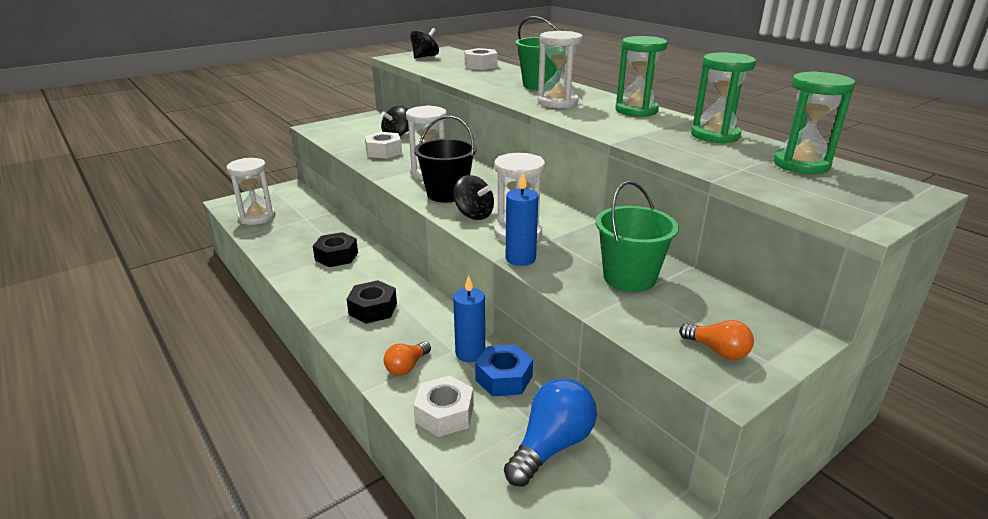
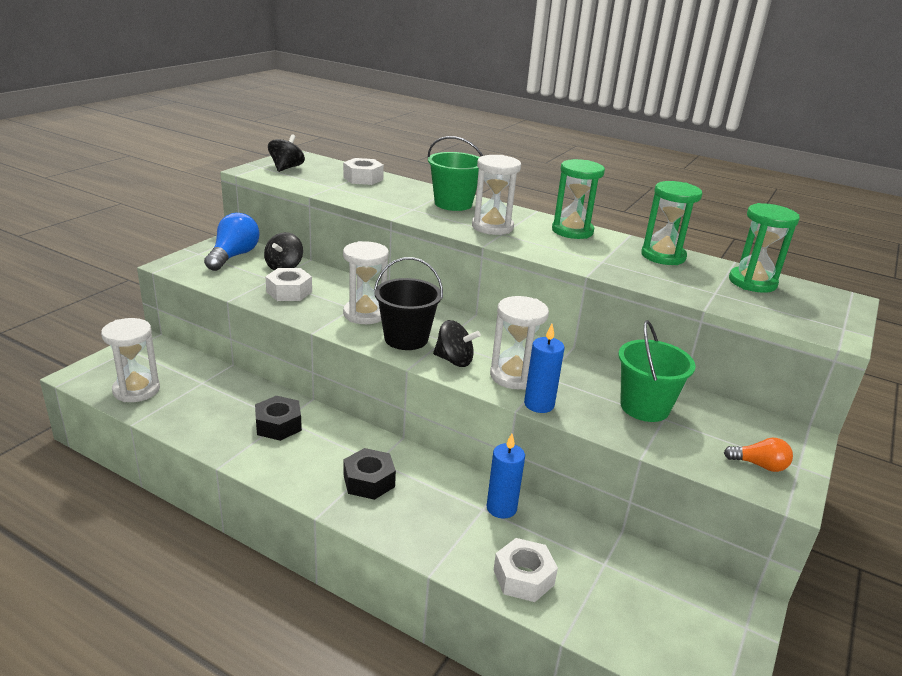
camera: 25 degrees left, 0 degrees up
orange light bulb [384,341,431,376] -> none
blue nut [475,344,533,397] -> none
blue light bulb [504,378,597,487] -> blue light bulb moved to [204,213,260,271]

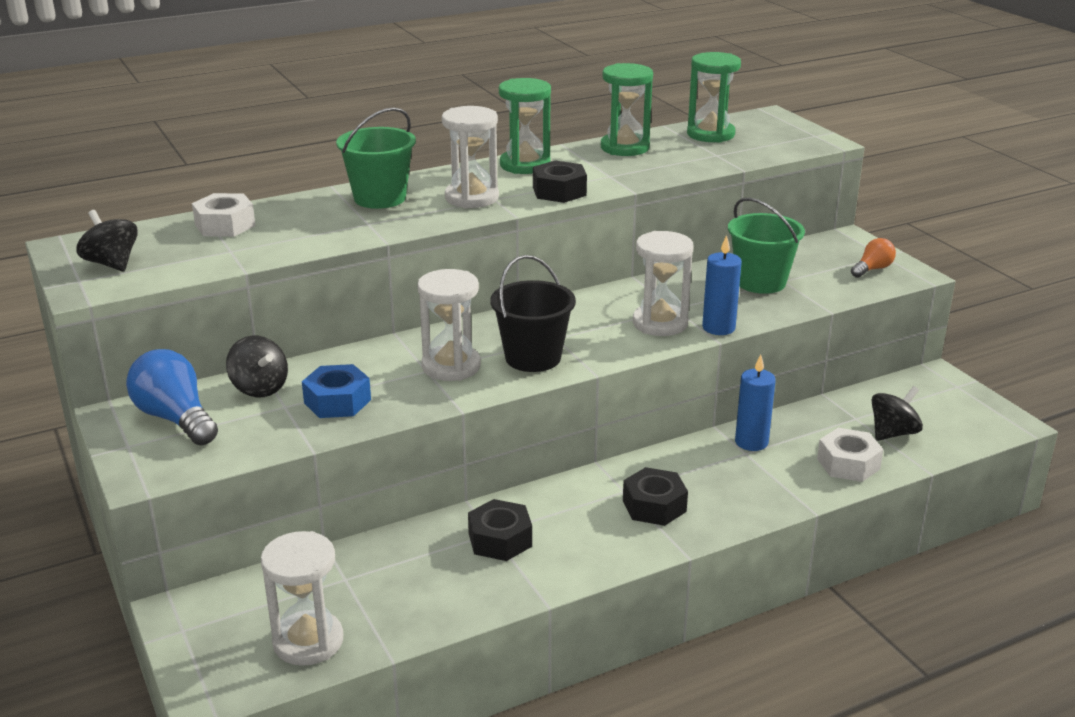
camera: 55 degrees left, 0 degrees up
white nut [265,268,312,301] -> blue nut [302,364,371,418]
black spinning top [433,320,481,367] -> black spinning top moved to [872,386,923,441]
none -> black nut [533,160,587,203]

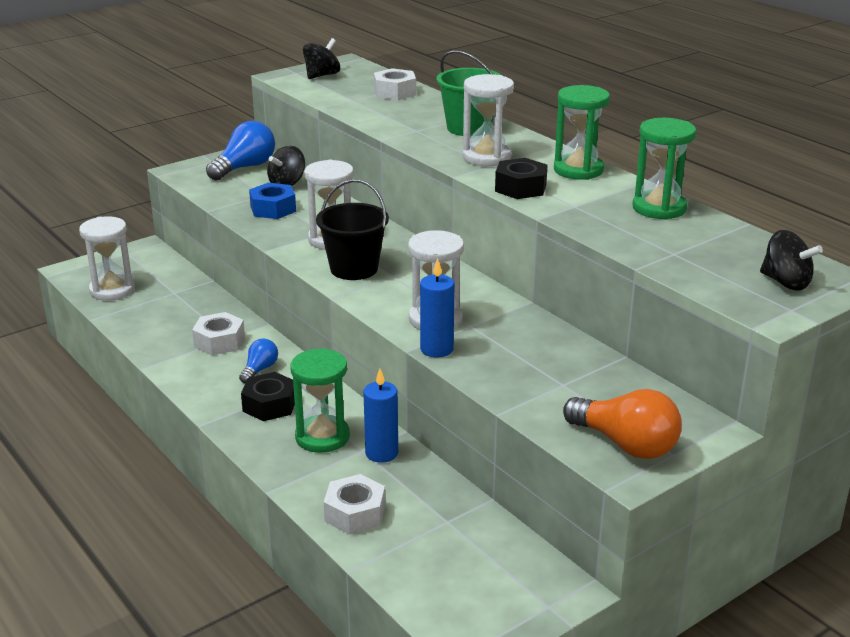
camera: 80 degrees right, 0 degrees up
black nut [468,499,532,561] -> white nut [192,312,245,355]
green hourglass [687,52,741,143] -> green hourglass moved to [290,348,350,453]
green bucket [728,198,805,294] -> none
orange light bulb [851,238,896,278] -> orange light bulb [563,389,682,459], size x1.79
black spinning top [872,386,923,441] -> black spinning top moved to [760,230,823,291]
none -> blue light bulb [239,338,278,383]

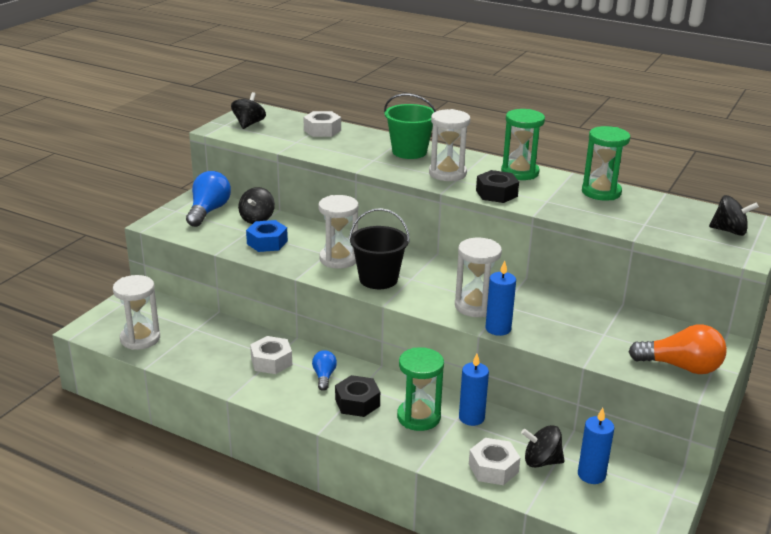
camera: 25 degrees left, 0 degrees up
none -> black spinning top [521,425,564,468]
none -> blue candle [578,408,614,484]

